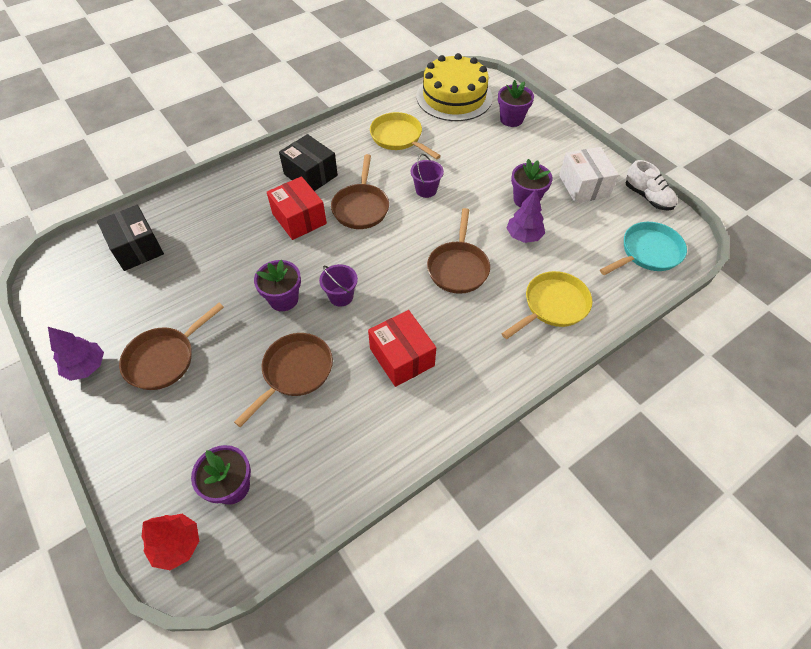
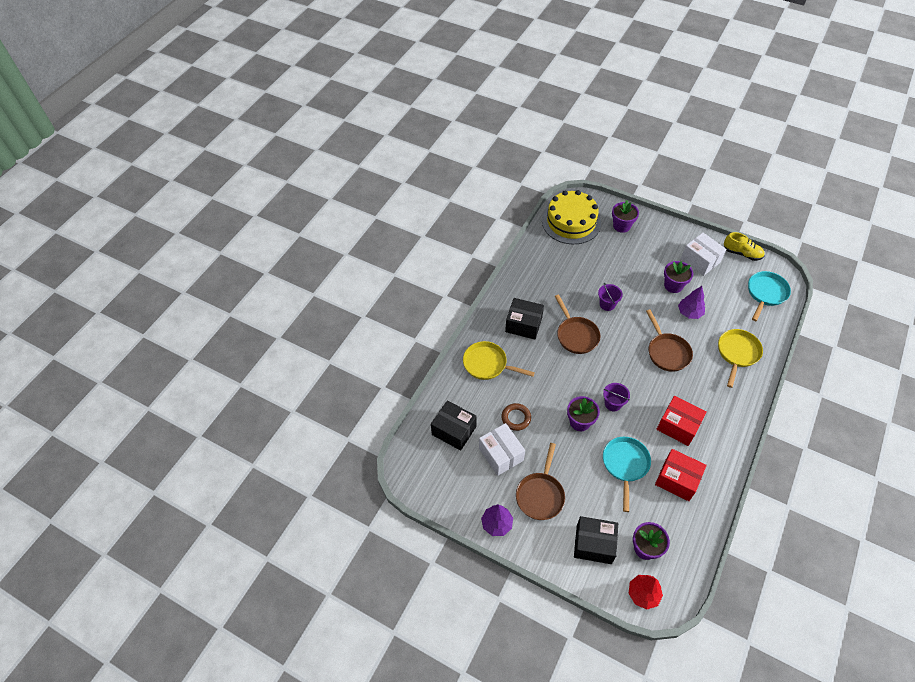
camera: 25 degrees left, 0 degrees up
brown pan [234,333,333,427] -> turquoise pan [603,437,651,512]
red box [267,176,327,240] -> red box moved to [655,449,707,501]
yellow pan [370,112,441,159] -> yellow pan moved to [463,341,535,380]
white shoe [626,160,677,211] -> yellow shoe [724,232,765,261]
none -> white box [479,423,525,476]
none -> brown ring [501,403,531,431]
none -> black box [574,516,618,564]

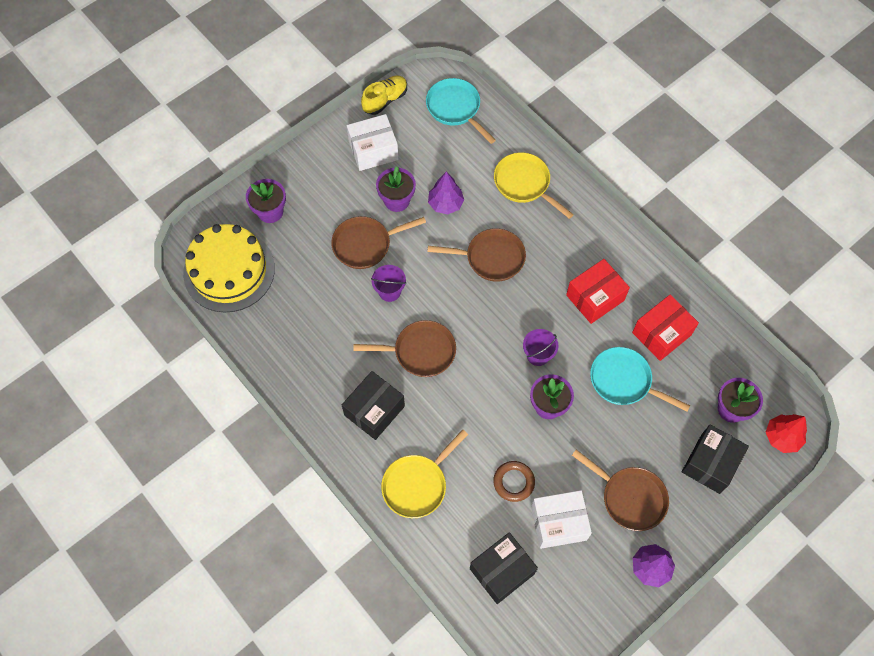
camera: 70 degrees left, 10 degrees up
none -> brown pan [331,216,426,269]

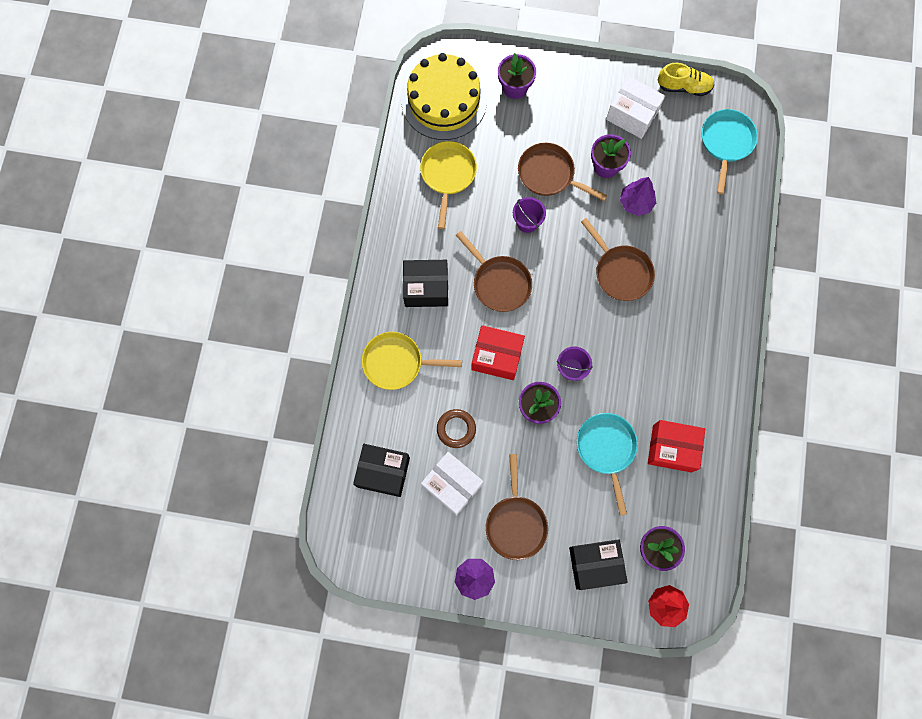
camera: 50 degrees right, 10 degrees up
yellow pan [494,152,574,219] -> yellow pan moved to [420,141,477,229]
red box [566,259,630,324] -> red box moved to [471,325,525,380]

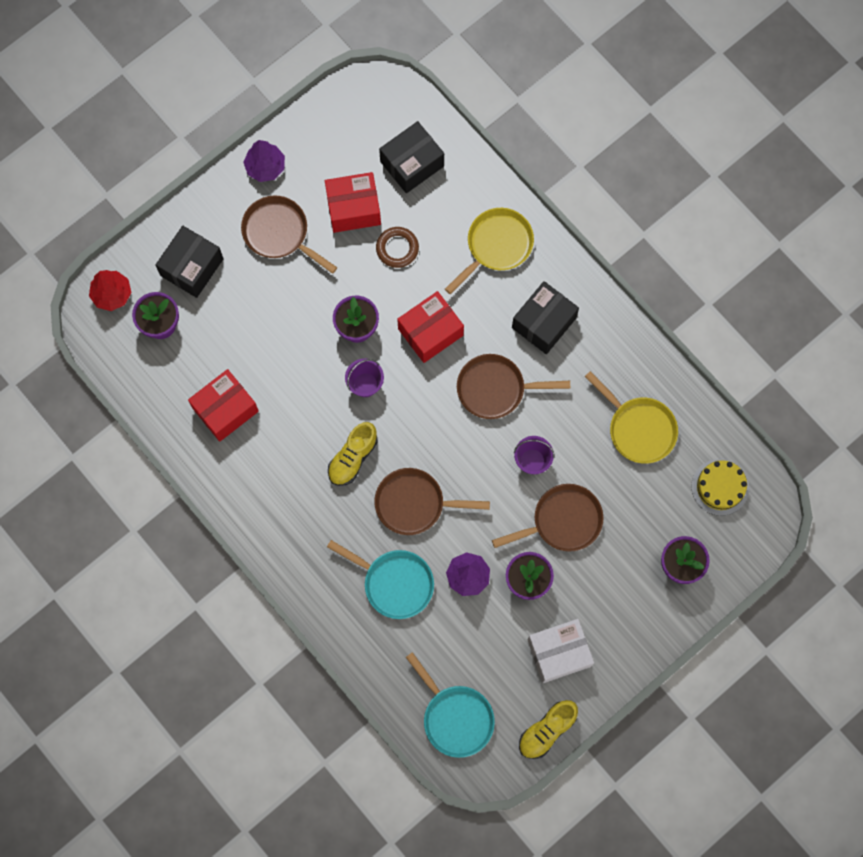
camera: 130 degrees right, 0 degrees up
yellow cake [401,53,487,140] -> yellow cake [691,459,749,516], size x0.54
white box [421,452,483,516] -> red box [325,172,381,233]
turquoise pan [577,413,638,516] -> turquoise pan moved to [327,540,434,619]
none -> yellow shoe [328,422,377,486]

